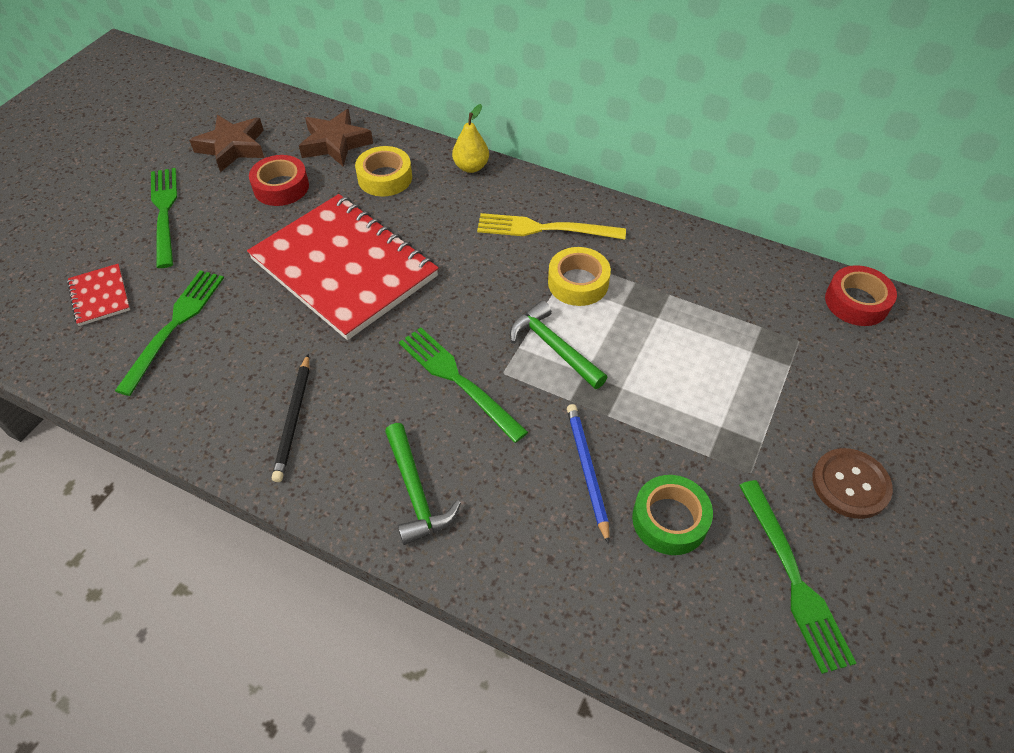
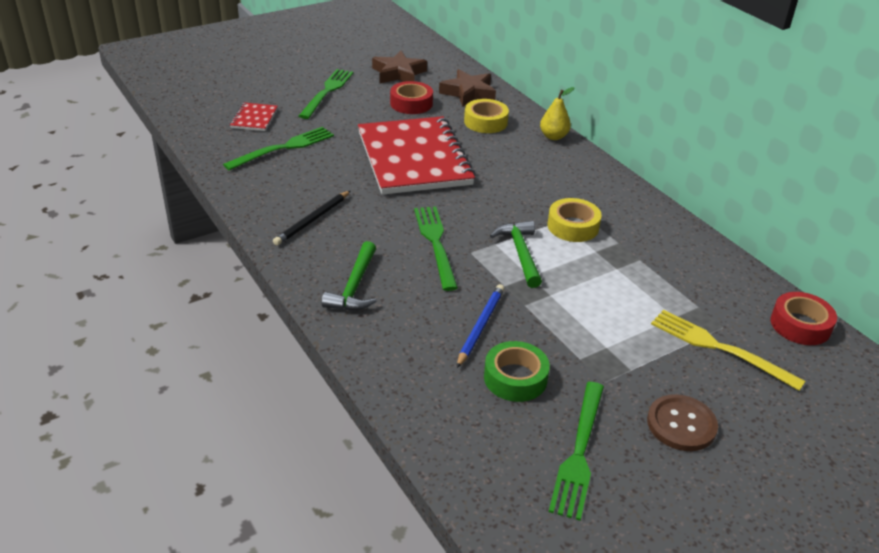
camera: 30 degrees right, 15 degrees down
yellow fork [477,213,626,240] -> yellow fork moved to [651,310,806,391]

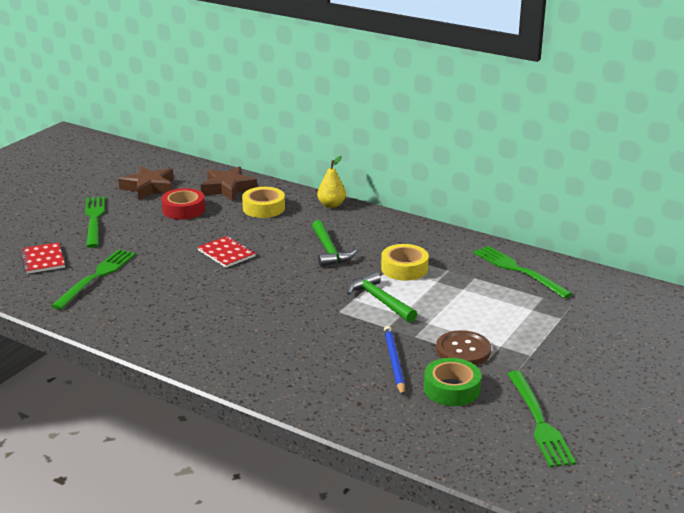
camera: 25 degrees left, 10 degrees down
black pencil [273,191,350,246] -> none
green hammer [321,241,377,310] -> green hammer moved to [312,220,357,267]
red notebook [358,116,476,195] -> red notebook [197,236,256,268], size x0.41
green fork [414,206,458,291] -> green fork moved to [473,246,573,298]
brown button [647,394,718,451] -> brown button moved to [436,330,491,365]
yellow fork [651,310,806,391] -> none
red tape [771,292,837,345] -> none

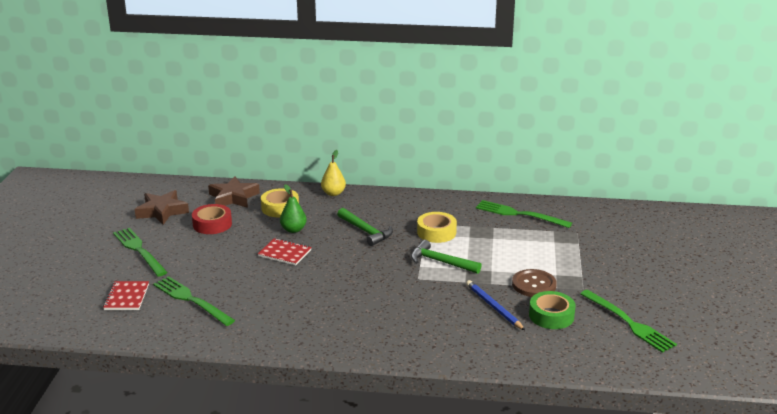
camera: 25 degrees left, 0 degrees up
red notebook [20,242,65,274] -> red notebook turned 45 degrees clockwise [103,281,149,310]
green fork [51,249,136,309] -> green fork turned 45 degrees counterclockwise [153,276,235,326]
none -> green pear [280,184,307,233]

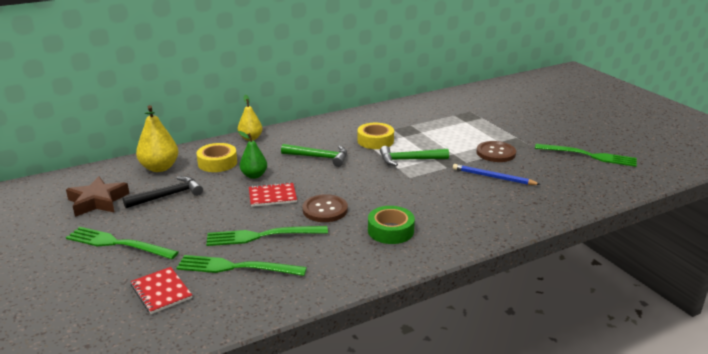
camera: 35 degrees left, 0 degrees up
red tape [192,204,232,234] -> black hammer [123,176,203,208]
brown star [208,176,260,208] -> yellow pear [136,105,178,172]
green fork [476,200,572,228] -> green fork moved to [206,226,328,246]
green tape [529,291,576,329] -> green tape moved to [368,206,415,244]
none -> brown button [302,194,348,222]

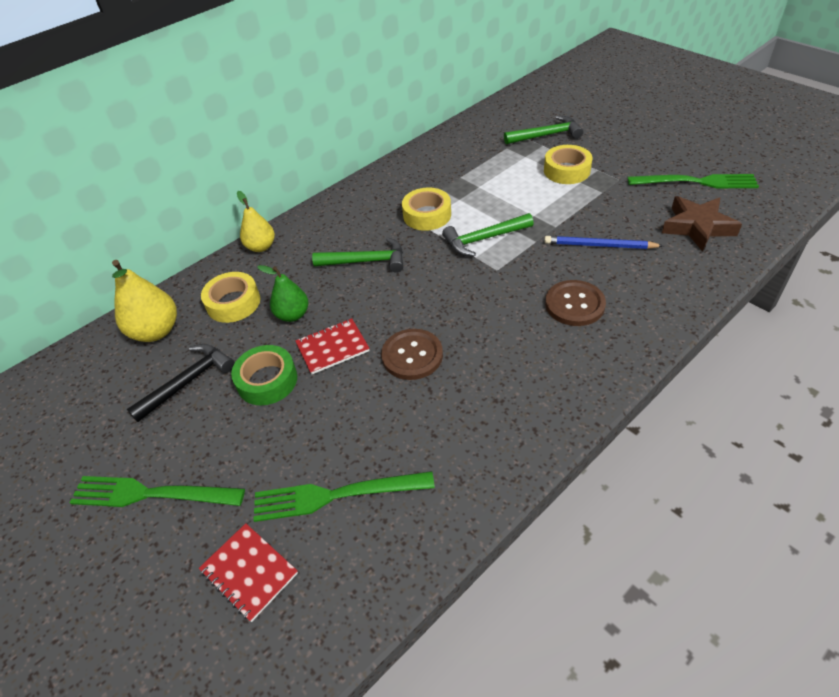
camera: 10 degrees left, 20 degrees up
brown star [66,176,130,217] -> brown star moved to [662,196,742,252]
green fork [206,226,328,246] -> none
green tape [368,206,415,244] -> green tape moved to [231,345,297,405]
brown button [476,141,516,162] -> brown button moved to [545,280,606,326]
none -> green hammer [504,115,583,144]
none -> yellow tape [544,145,592,184]

